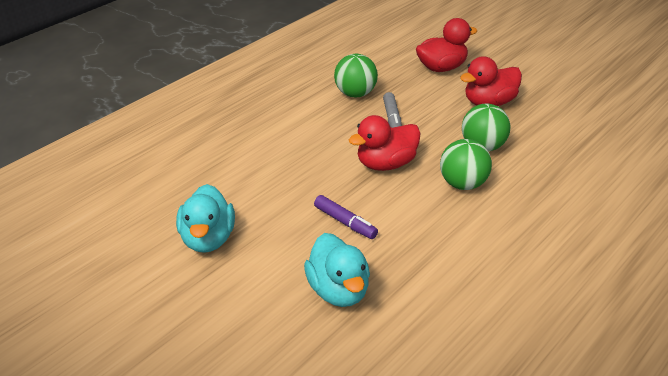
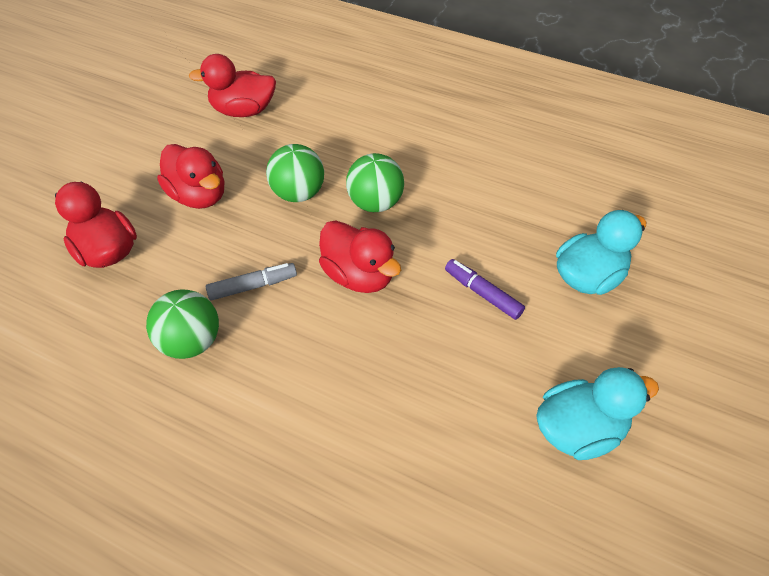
camera: 105 degrees left, 15 degrees up
purple marker [314,195,378,239] -> purple marker turned 75 degrees counterclockwise [445,259,525,320]
none -> red duck [189,54,276,117]

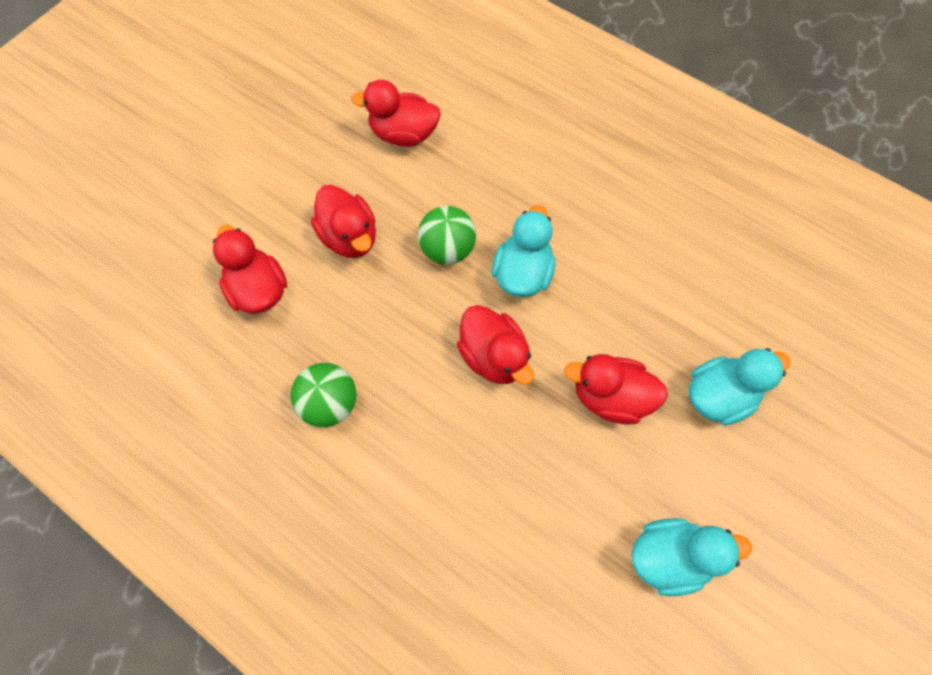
camera: 10 degrees right, 15 degrees up
grey marker [206,263,297,300] -> none
green ball [346,153,404,212] -> turquoise duck [492,205,555,297]
purple marker [445,259,525,320] -> red duck [564,354,668,425]

